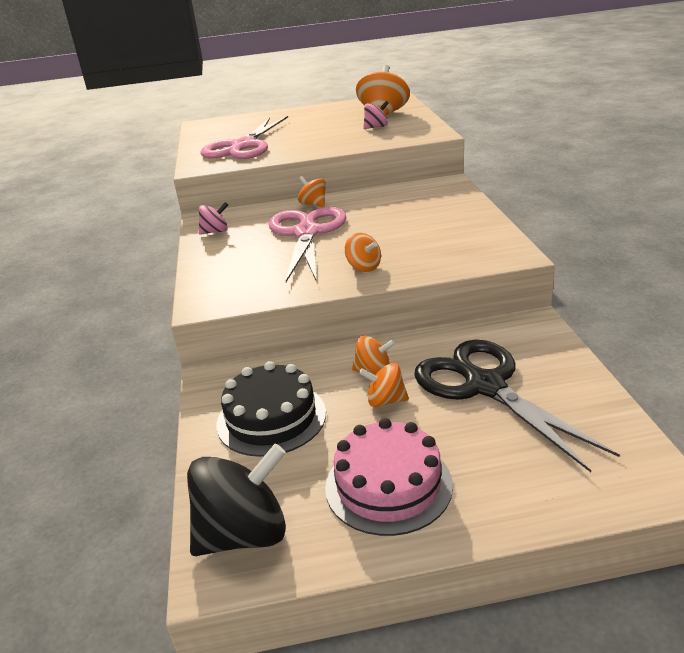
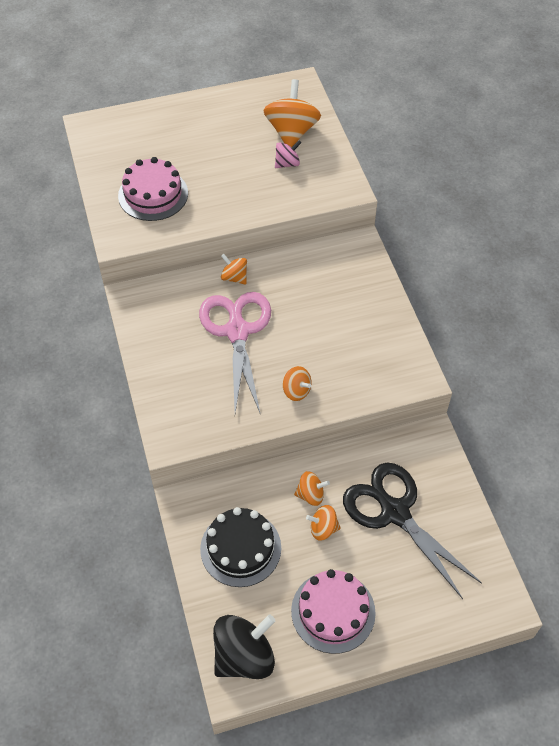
camera: 10 degrees left, 25 degrees up
pink spinning top [199,202,228,235] -> none
pink scissors [200,116,288,159] -> pink cake [118,157,188,221]

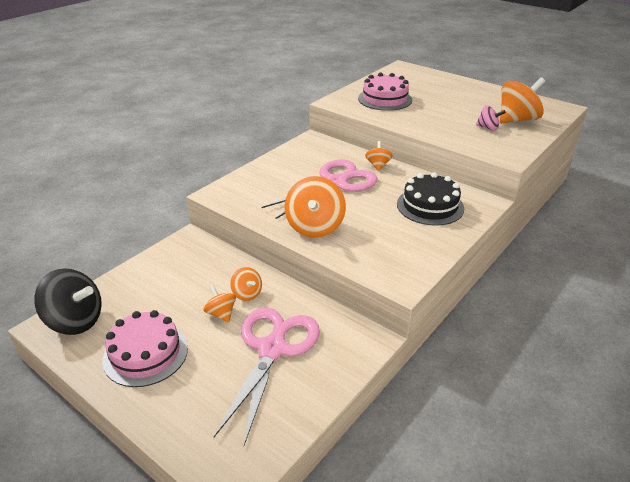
camera: 55 degrees right, 20 degrees down
black cake [200,507,281,587] -> black cake moved to [397,172,464,226]
orange spinning top [283,366,312,401] -> orange spinning top [285,176,346,238], size x1.90
black scissors [343,463,482,599] -> pink scissors [214,308,320,445]

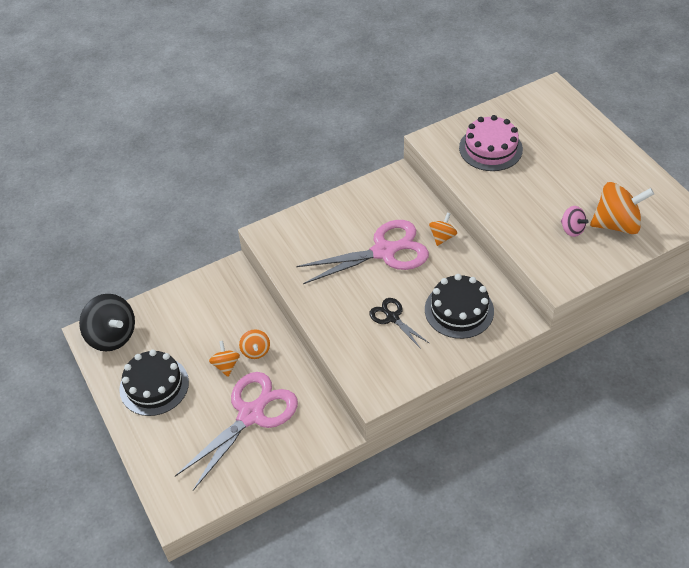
camera: 25 degrees right, 15 degrees up
pink cake [102,310,188,387] -> black cake [119,350,189,416]
orange spinning top [285,176,346,238] -> none
none -> black scissors [369,298,429,349]

